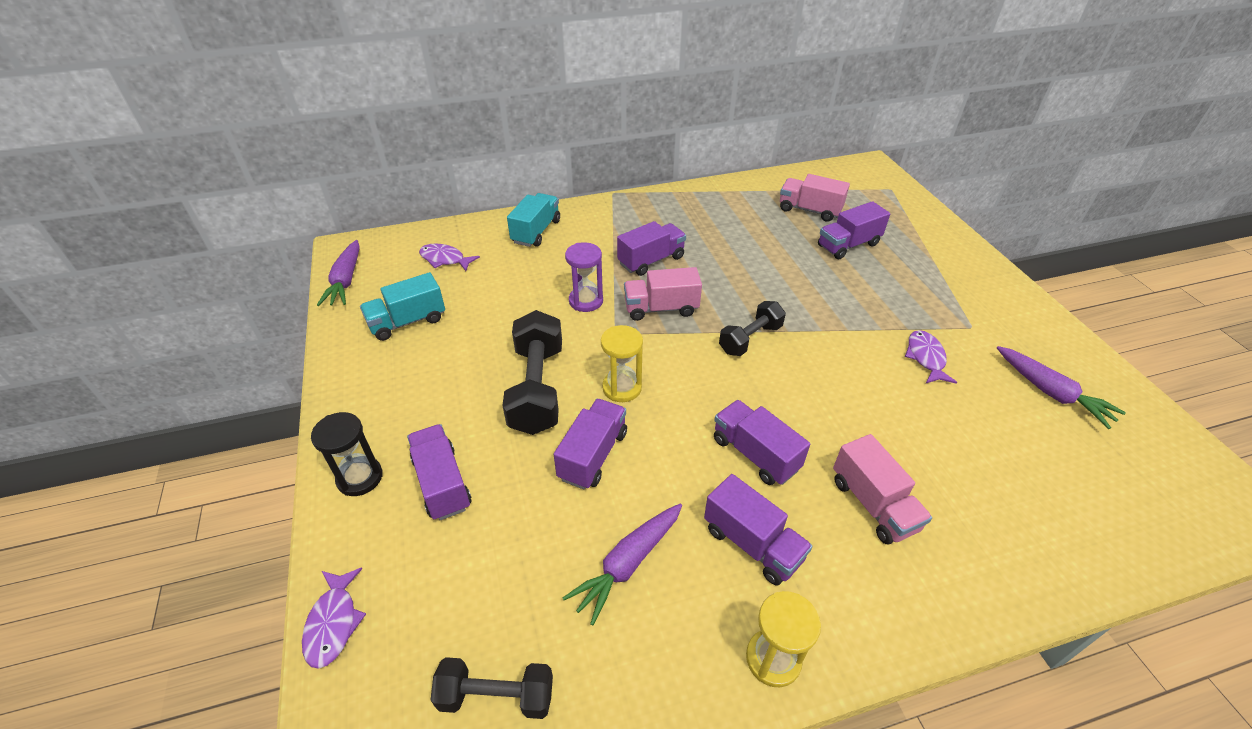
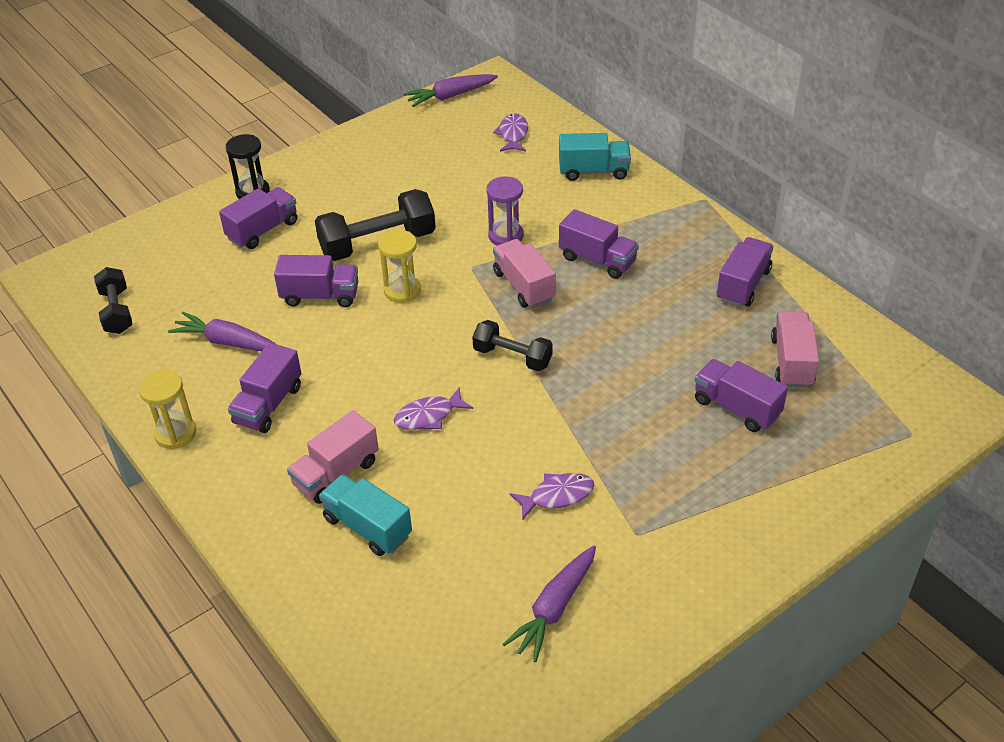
camera: 70 degrees right, 0 degrees up
purple fish [302,567,366,669] -> purple fish moved to [394,387,473,430]
turquoise truck [360,272,445,341] -> turquoise truck moved to [319,474,412,556]
purple truck [714,400,810,485] -> purple truck moved to [717,237,774,307]

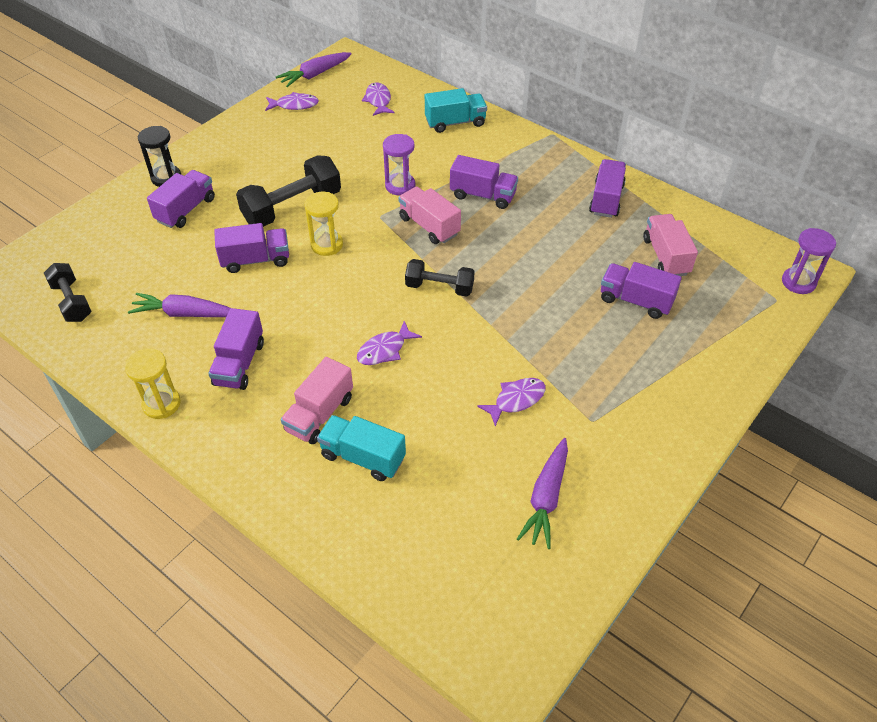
camera: 15 degrees left, 5 degrees up
none -> purple fish [265,92,319,111]
none -> purple hourglass [782,228,836,294]

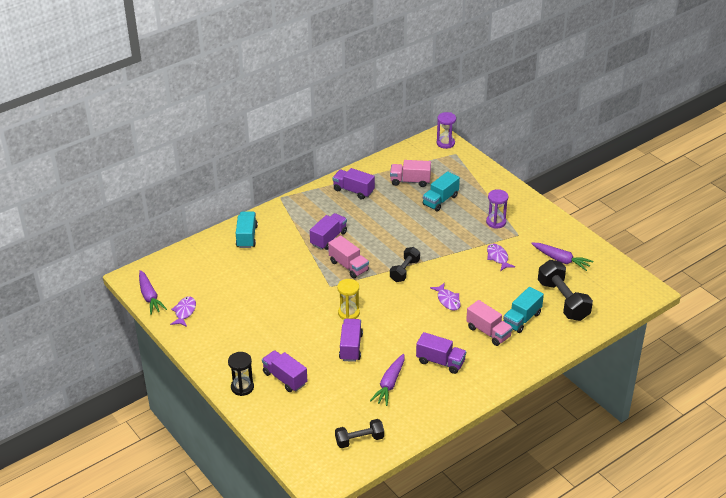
camera: 75 degrees left, 10 degrees down
yellow hourglass [125,348,181,419] -> none
black dumbbell [236,155,341,227] -> black dumbbell moved to [538,260,593,321]
purple fish [362,82,395,116] -> none
purple hourglass [383,134,416,196] -> purple hourglass moved to [486,189,508,229]
pink truck [398,187,461,244] -> pink truck turned 105 degrees counterclockwise [328,235,369,279]
purple truck [601,262,682,319] -> turquoise truck [423,171,460,211]

